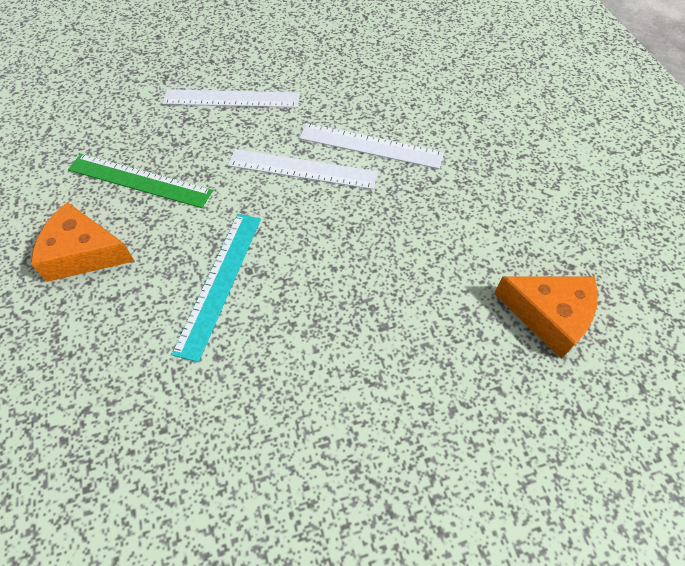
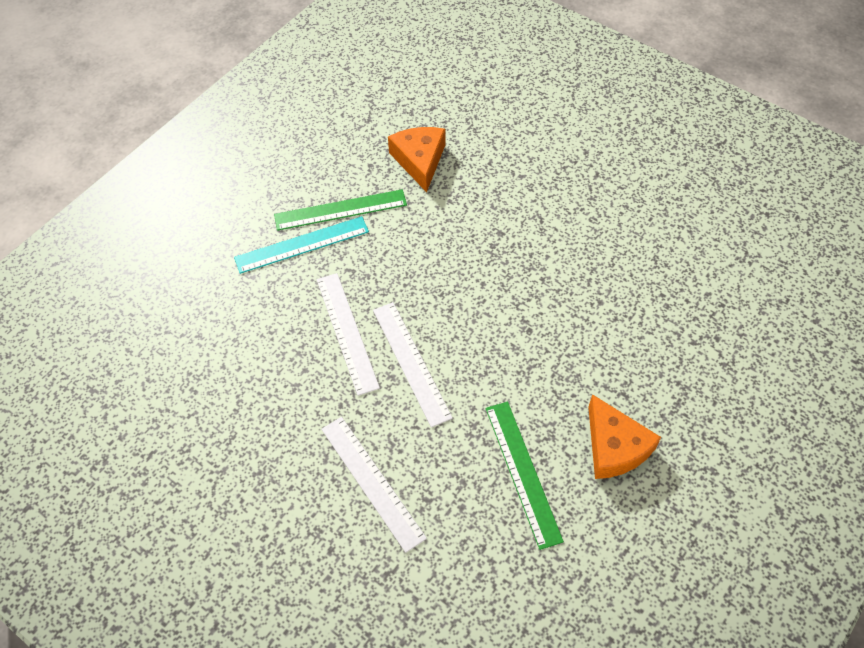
camera: 125 degrees left, 0 degrees up
turquoise ruler [171,214,261,362] -> turquoise ruler moved to [234,216,369,274]
none -> green ruler [274,189,407,231]

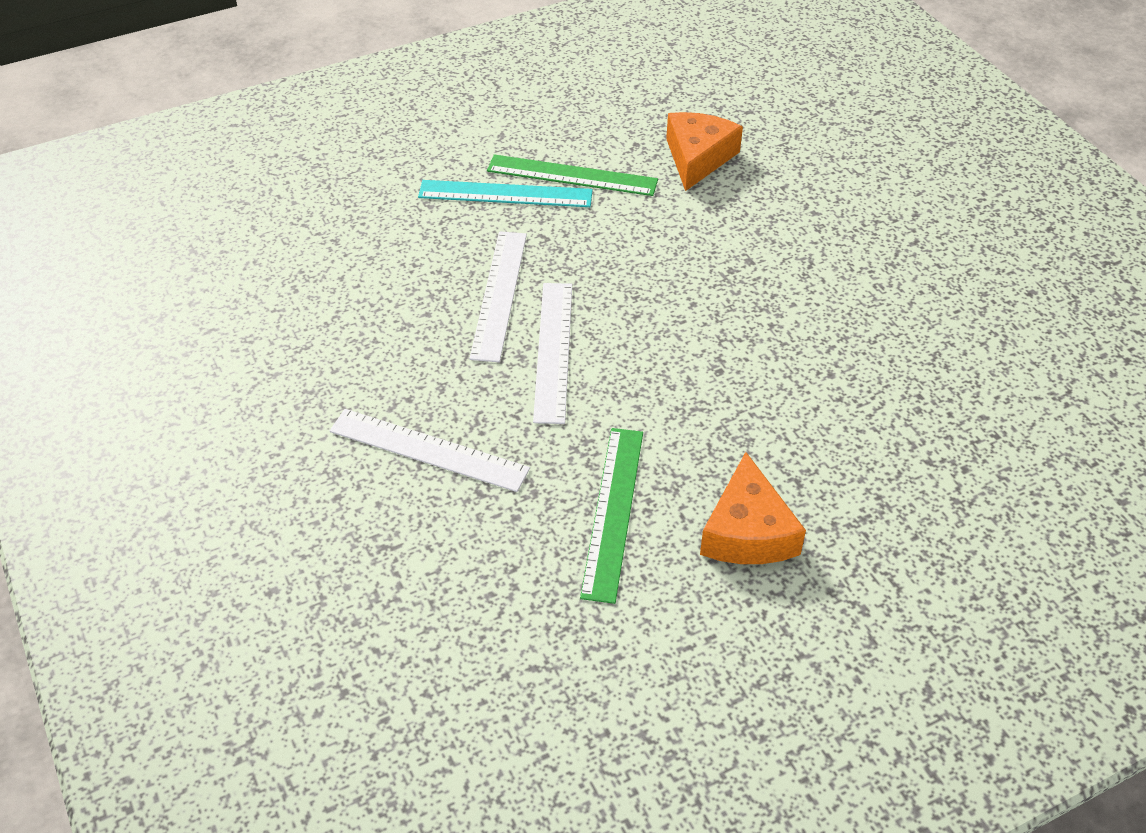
camera: 25 degrees right, 10 degrees down
white ruler [321,417,427,553] -> white ruler turned 60 degrees counterclockwise [330,409,530,492]

